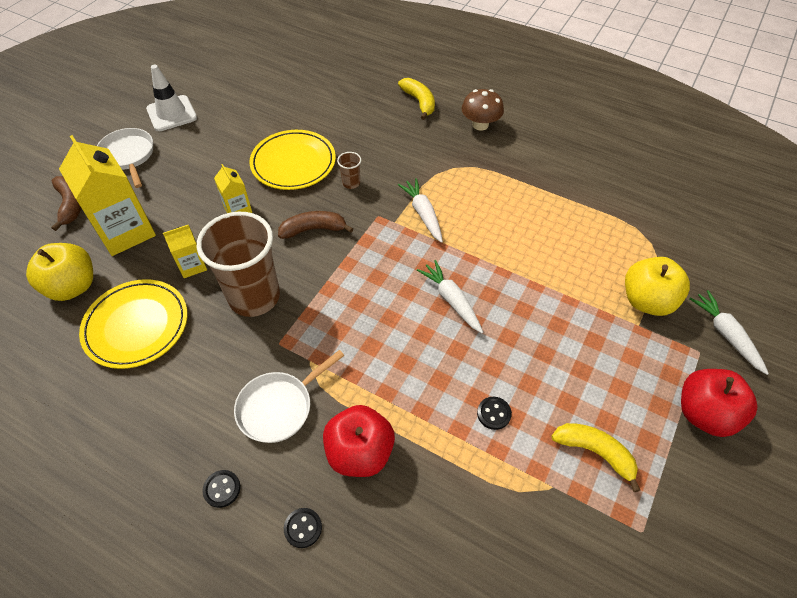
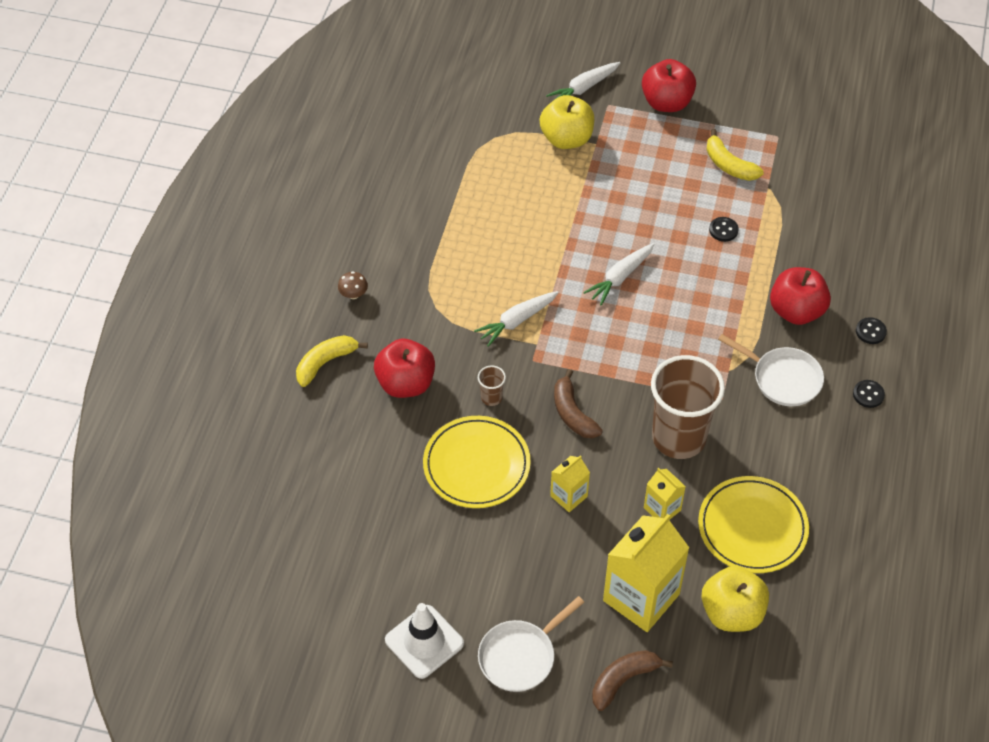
camera: 105 degrees left, 0 degrees up
brown mushroom [462,89,504,130] -> brown mushroom [338,271,368,299], size x0.58
yellow banana [551,423,640,492] -> yellow banana turned 60 degrees counterclockwise [706,129,764,181]
none -> red apple [374,339,435,398]

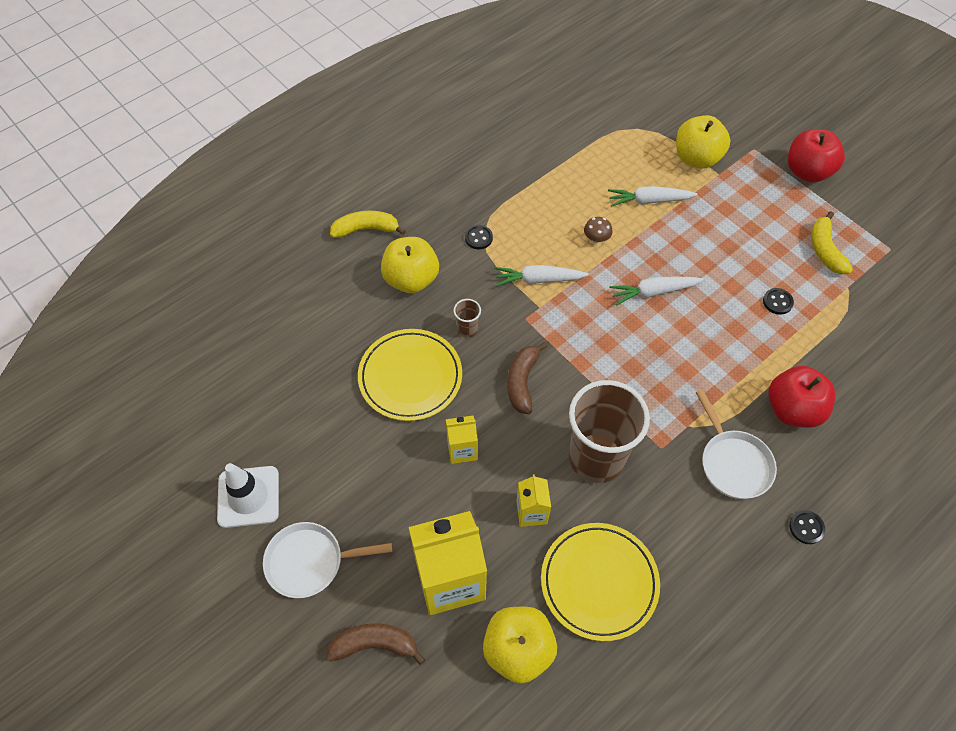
camera: 35 degrees right, 5 degrees up
brown mushroom [338,271,368,299] -> brown mushroom moved to [584,217,612,243]
red apple [374,339,435,398] -> yellow apple [381,237,439,293]
white carrot [546,62,620,101] -> white carrot moved to [608,186,697,207]
black button [856,317,887,344] -> black button moved to [465,225,493,249]

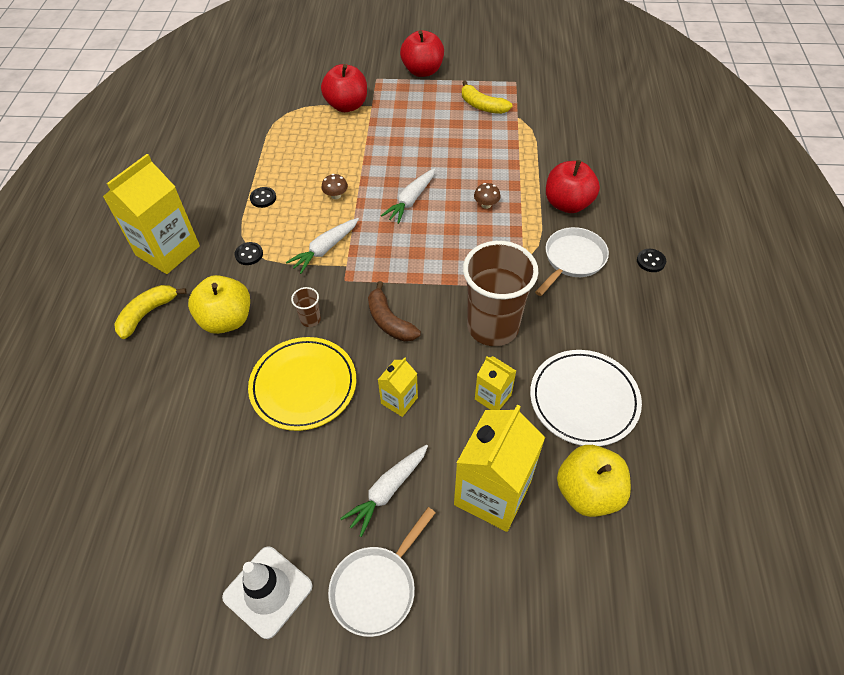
camera: 45 degrees left, 5 degrees down
brown banana [327,623,425,665] -> none
yellow plate [541,523,660,641] -> white plate [530,350,642,446]
white carrot [608,186,697,207] -> white carrot moved to [340,445,428,537]
yellow apple [676,115,730,169] -> red apple [321,64,367,112]
white pan [695,389,777,499] -> white pan turned 75 degrees counterclockwise [535,227,609,296]
black button [763,288,794,315] -> black button moved to [250,187,276,208]
none -> yellow carton [103,154,200,274]
none -> brown mushroom [474,183,501,209]

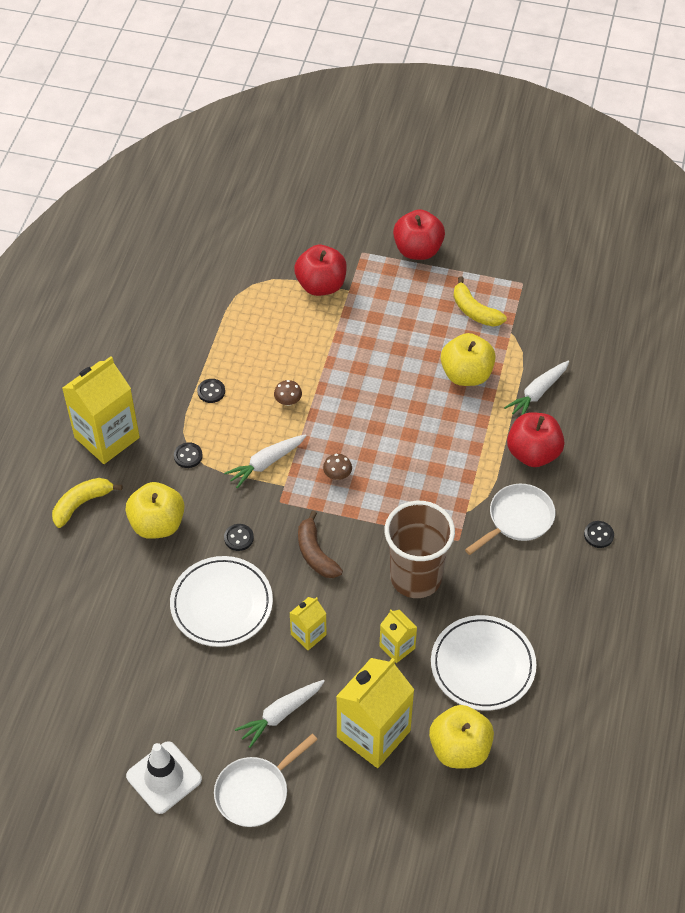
camera: 10 degrees right, 0 degrees up
yellow plate [248,337,356,431] -> white plate [170,556,273,647]
brown cup [291,287,321,327] -> black button [224,524,254,551]
white carrot [381,168,435,224] -> white carrot moved to [504,361,569,415]
brown mushroom [474,183,501,209] -> brown mushroom moved to [323,454,352,480]
none -> yellow apple [441,333,496,386]

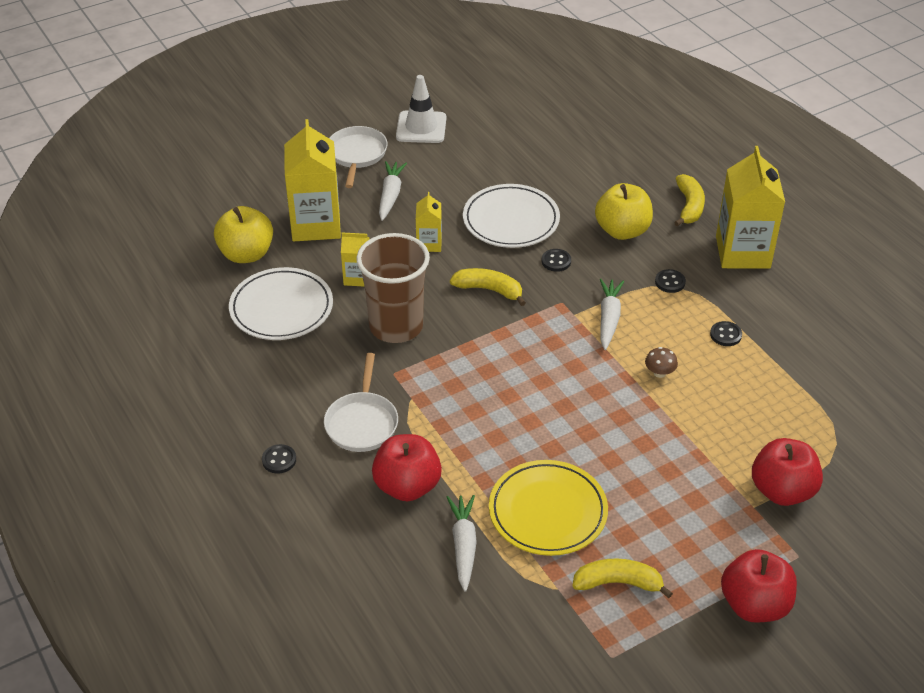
camera: 135 degrees right, 10 degrees down
brown banana [298,511,343,578] -> yellow banana [450,268,526,306]
brown mushroom [323,454,352,480] -> none
yellow apple [441,333,496,386] -> yellow plate [489,460,608,556]

